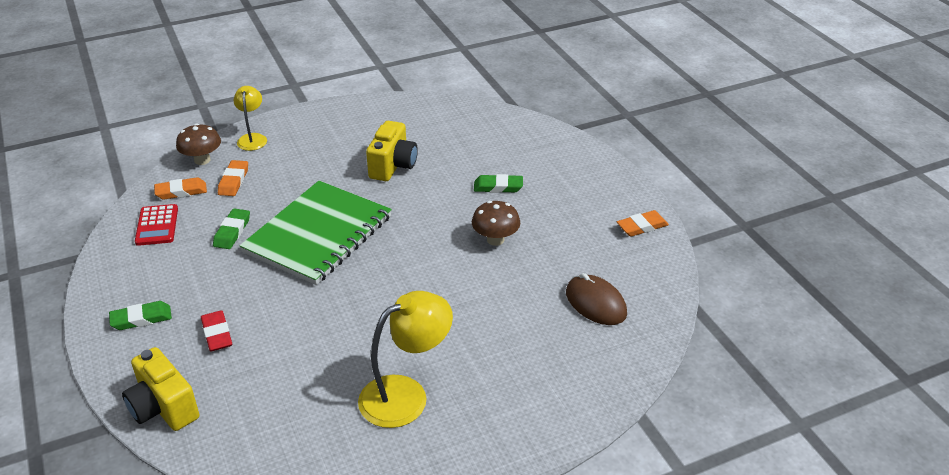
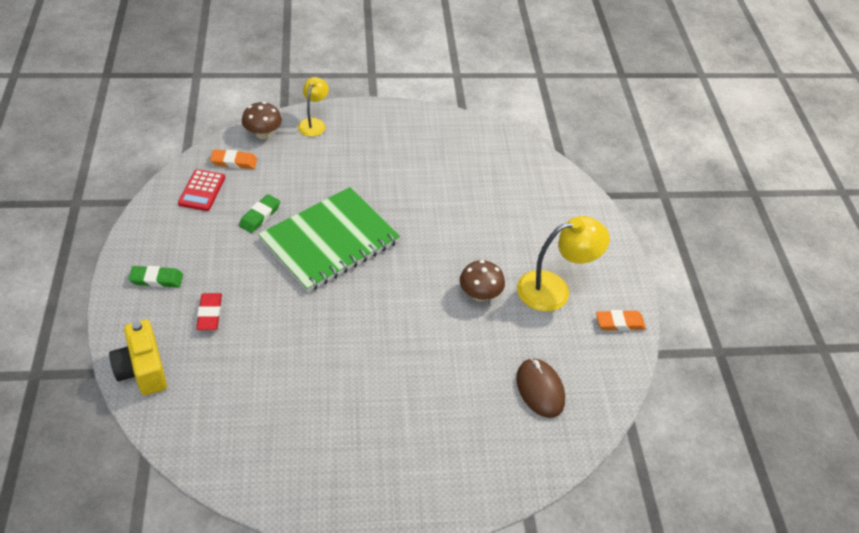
camera: 15 degrees right, 10 degrees up
orange eraser [218,160,248,196] -> none
yellow lamp [358,291,453,428] -> yellow lamp moved to [517,216,610,312]
yellow camera [366,121,418,181] -> none
green eraser [474,174,523,193] -> none

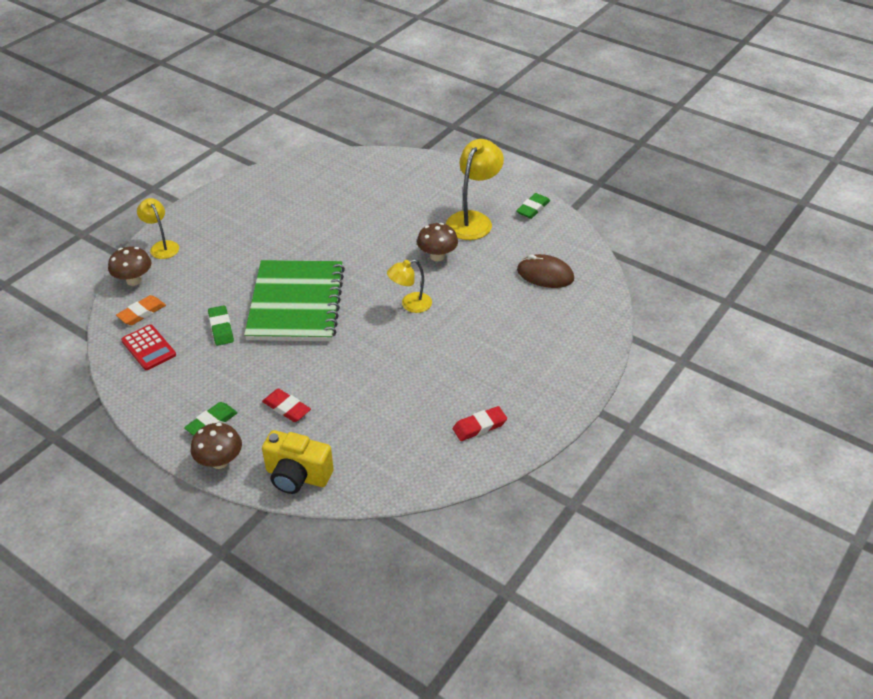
camera: 45 degrees left, 5 degrees down
orange eraser [596,310,646,331] -> green eraser [516,193,550,219]
none -> brown mushroom [191,423,242,469]
none -> yellow lamp [387,259,432,313]
none -> red eraser [453,406,507,441]

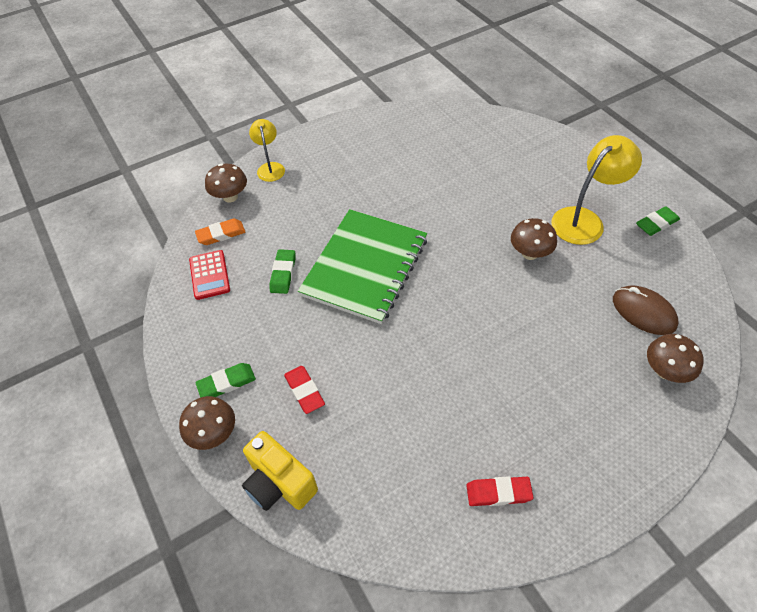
camera: 25 degrees right, 10 degrees up
yellow lamp [387,259,432,313] -> none
none -> brown mushroom [647,334,704,383]

